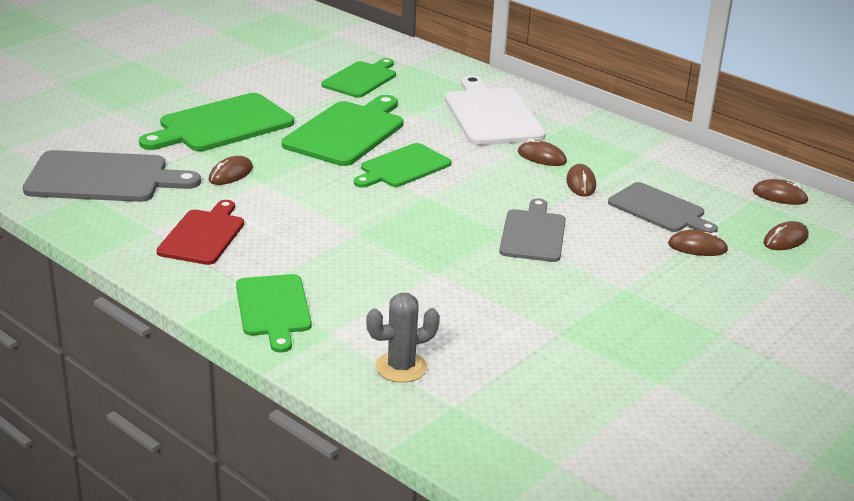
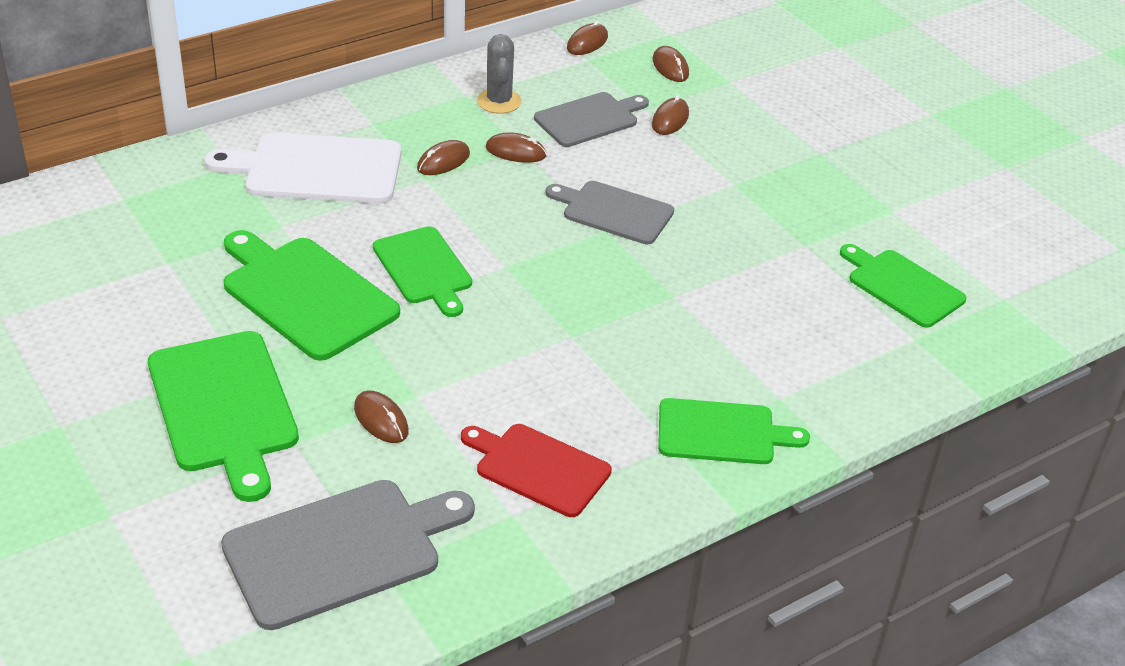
camera: 75 degrees left, 10 degrees up
grey cutting board [23,150,201,202] -> grey cutting board turned 45 degrees clockwise [221,480,475,630]
green cutting board [321,58,396,98] -> green cutting board moved to [840,244,966,328]
grey cactus [366,293,440,383] -> grey cactus moved to [477,34,522,114]

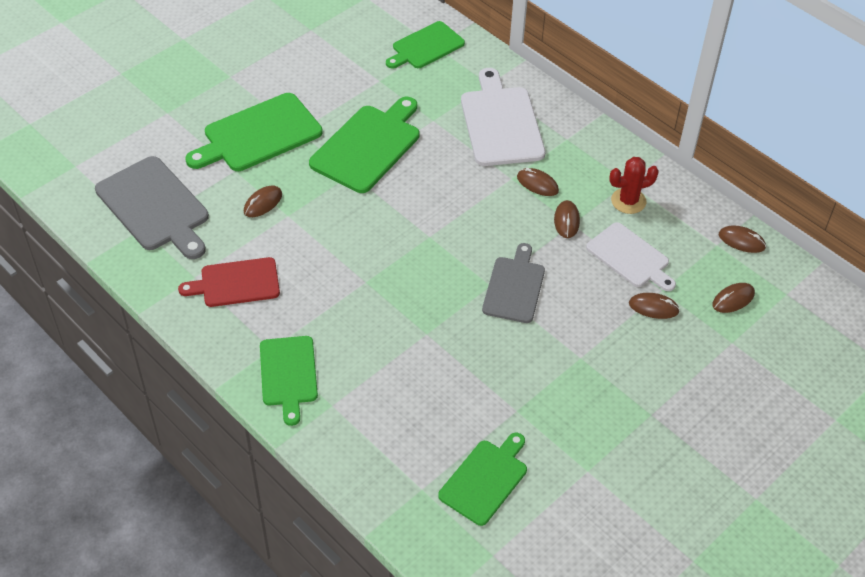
camera: 80 degrees right, 10 degrees up
green cutting board [373,226,472,317] -> green cutting board moved to [386,21,465,68]
red cutting board [461,424,612,517] -> red cutting board turned 120 degrees counterclockwise [178,257,280,307]
grey cactus [477,34,522,114] -> red cactus [609,157,659,214]
grey cutting board [534,92,649,147] -> white cutting board [586,222,676,291]

